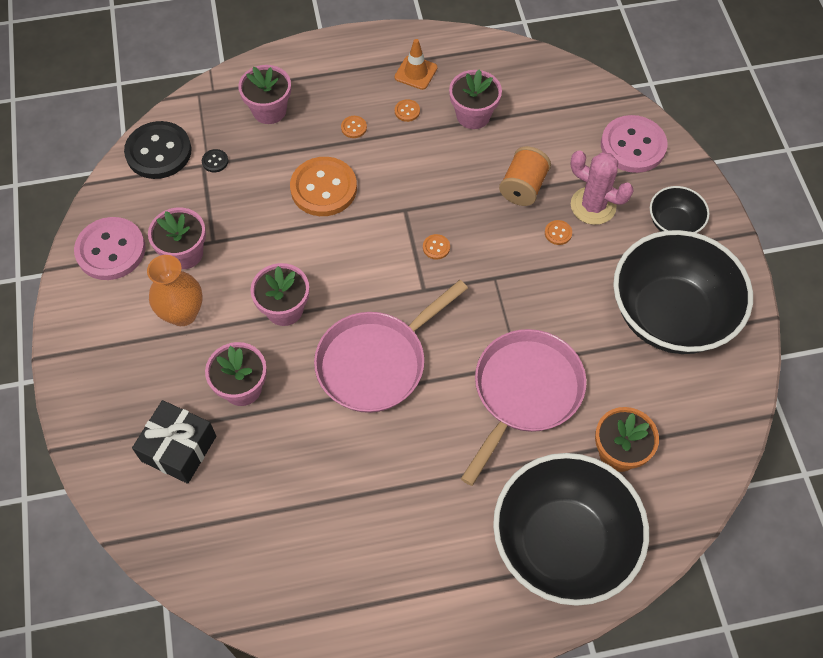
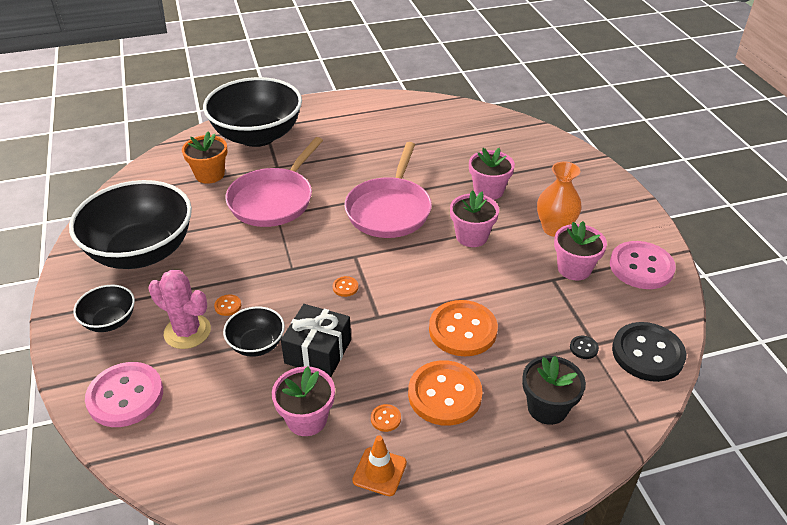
camera: 175 degrees right, 20 degrees down
black gift [132,400,216,484] -> black gift moved to [281,304,351,377]
pink flower pot [238,65,291,124] -> black flower pot [522,356,586,425]
pink pan [314,280,468,413] -> pink pan turned 150 degrees clockwise [344,142,432,238]
orange button [341,116,367,138] -> orange button [408,360,483,426], size x2.49
orange spool [499,146,551,206] -> black bowl [223,307,285,357]

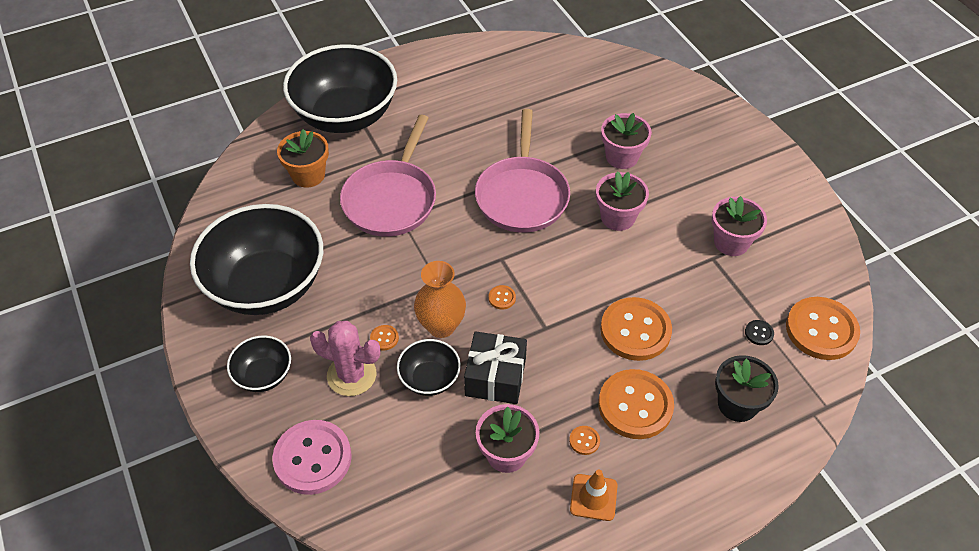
camera: 10 degrees left, 10 degrees up
orange vase [537,161,582,237] -> orange vase moved to [414,261,466,338]
pink button [610,241,676,289] -> none
black button [612,322,686,382] -> orange button [786,297,860,360]

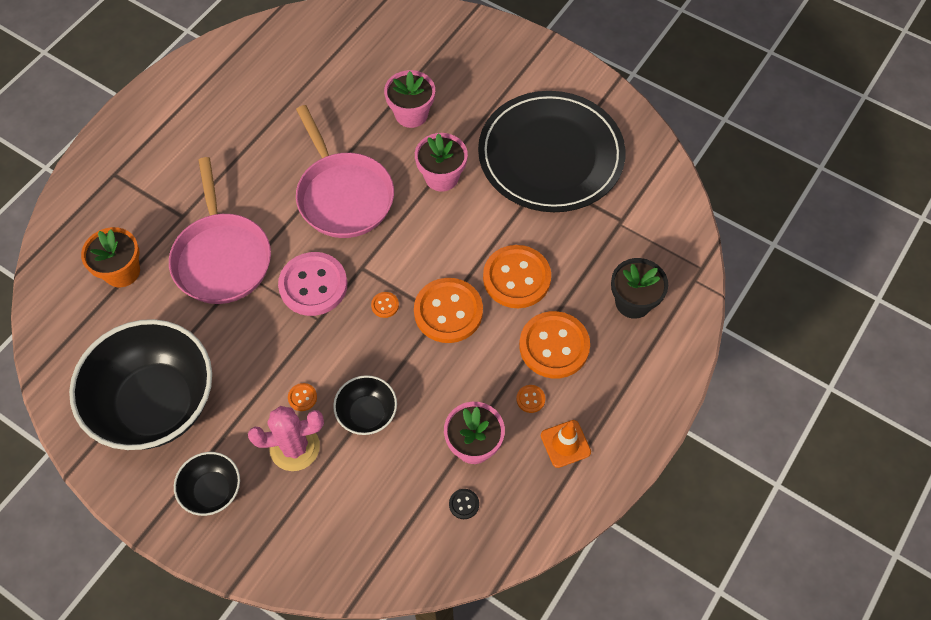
camera: 30 degrees left, 10 degrees up
pink button [272,420,352,495] -> pink button moved to [278,252,347,316]
black bowl [283,44,397,133] -> none
orange vase [414,261,466,338] -> none
black gift [464,331,527,404] -> none
pink flower pot [712,196,767,256] -> black plate [478,91,626,212]
black button [745,320,774,345] -> black button moved to [449,489,479,519]
orange button [786,297,860,360] -> orange button moved to [414,278,483,343]

